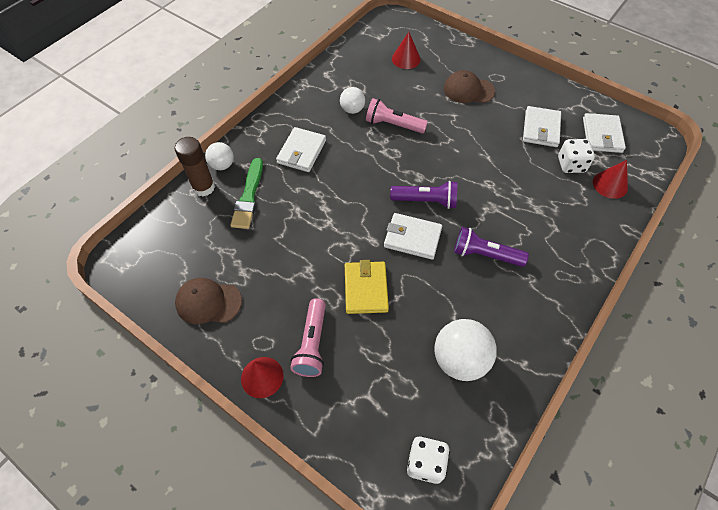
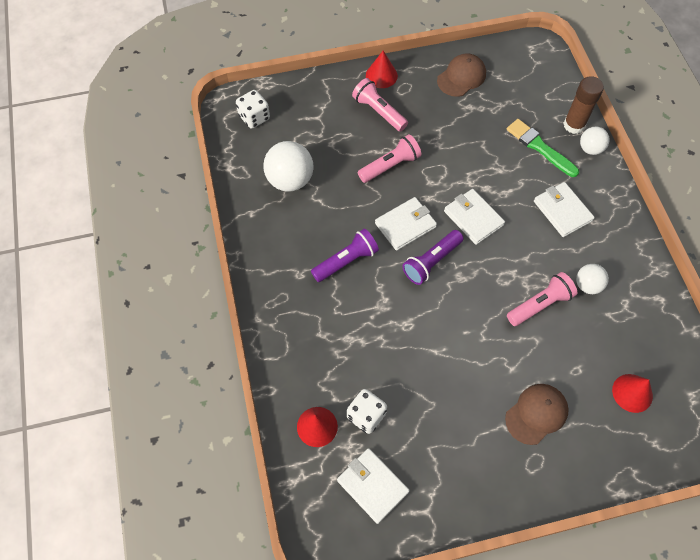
camera: 130 degrees right, 5 degrees up
yellow wallet [345,260,389,314] -> pink flashlight [358,134,421,183]
white wallet [523,106,561,147] -> white wallet moved to [444,189,505,245]

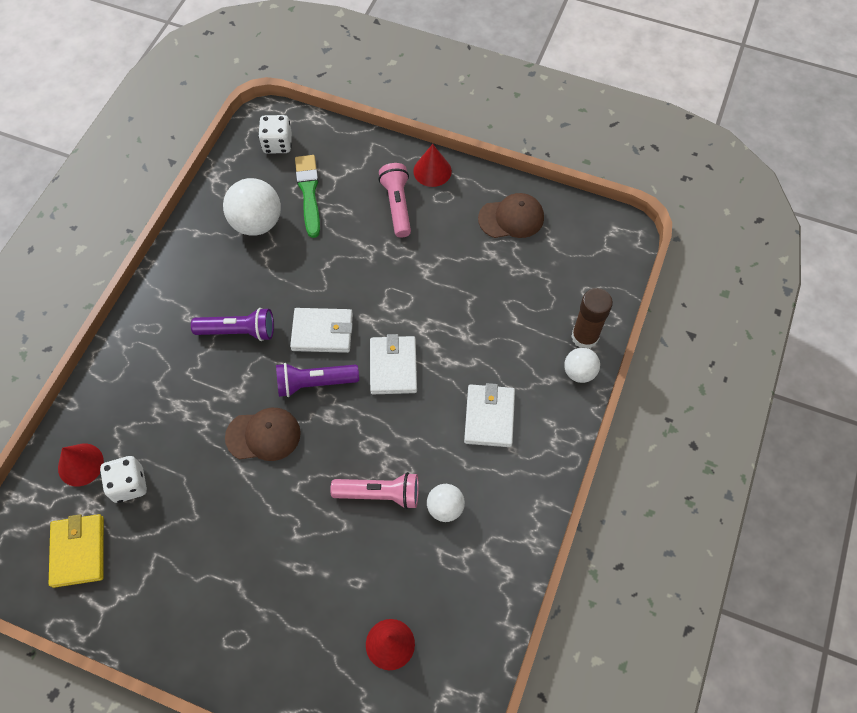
camera: 35 degrees right, 0 degrees up
white wallet [337,448,410,524] -> yellow wallet [49,514,104,588]
pink flashlight [358,134,421,183] -> none
brown cap [505,384,569,445] -> brown cap moved to [225,408,301,461]
green brush [507,119,579,177] -> green brush moved to [295,155,320,238]

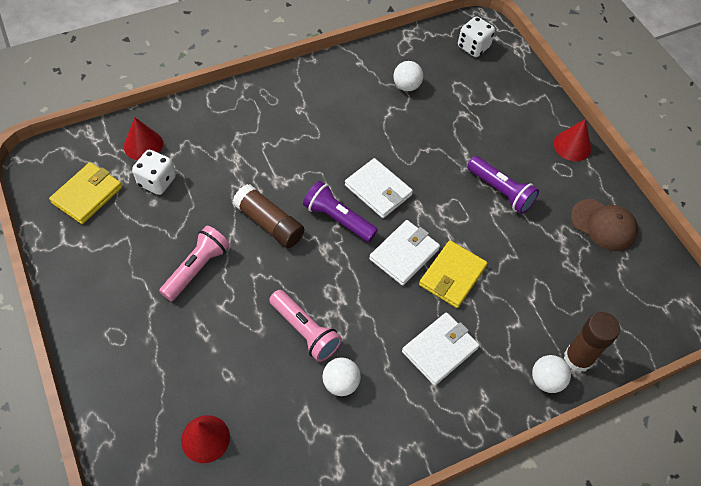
camera: 40 degrees right, 5 degrees down
purple flashlight [191,308,274,341] -> purple flashlight moved to [467,156,539,214]
white ball [223,178,281,236] -> white ball [393,61,423,91], size x0.58
brown cap [225,408,301,461] -> brown glue stick [233,184,304,248]
green brush [295,155,320,238] -> none
pink flashlight [378,163,411,238] -> pink flashlight moved to [159,225,230,301]
none -> yellow wallet [419,240,487,308]

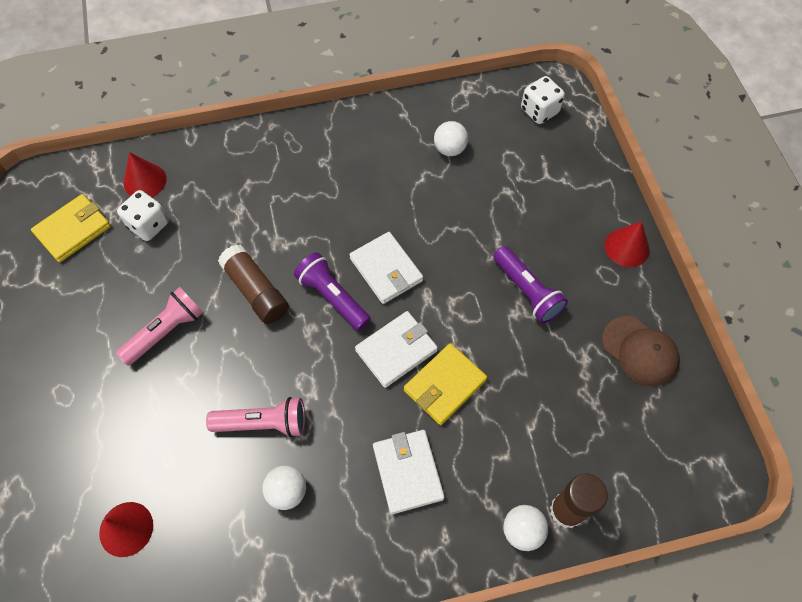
camera: 15 degrees right, 5 degrees up
pink flashlight [269,290,342,362] -> pink flashlight turned 60 degrees counterclockwise [206,397,305,438]
white wallet [402,312,479,386] -> white wallet turned 75 degrees counterclockwise [373,430,445,514]

